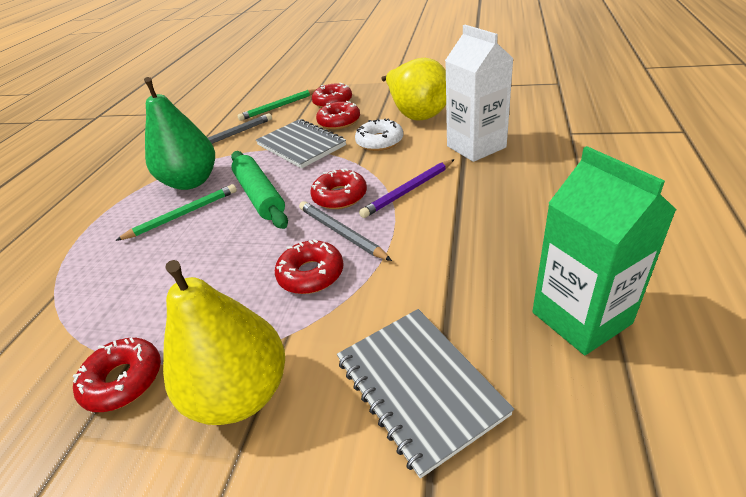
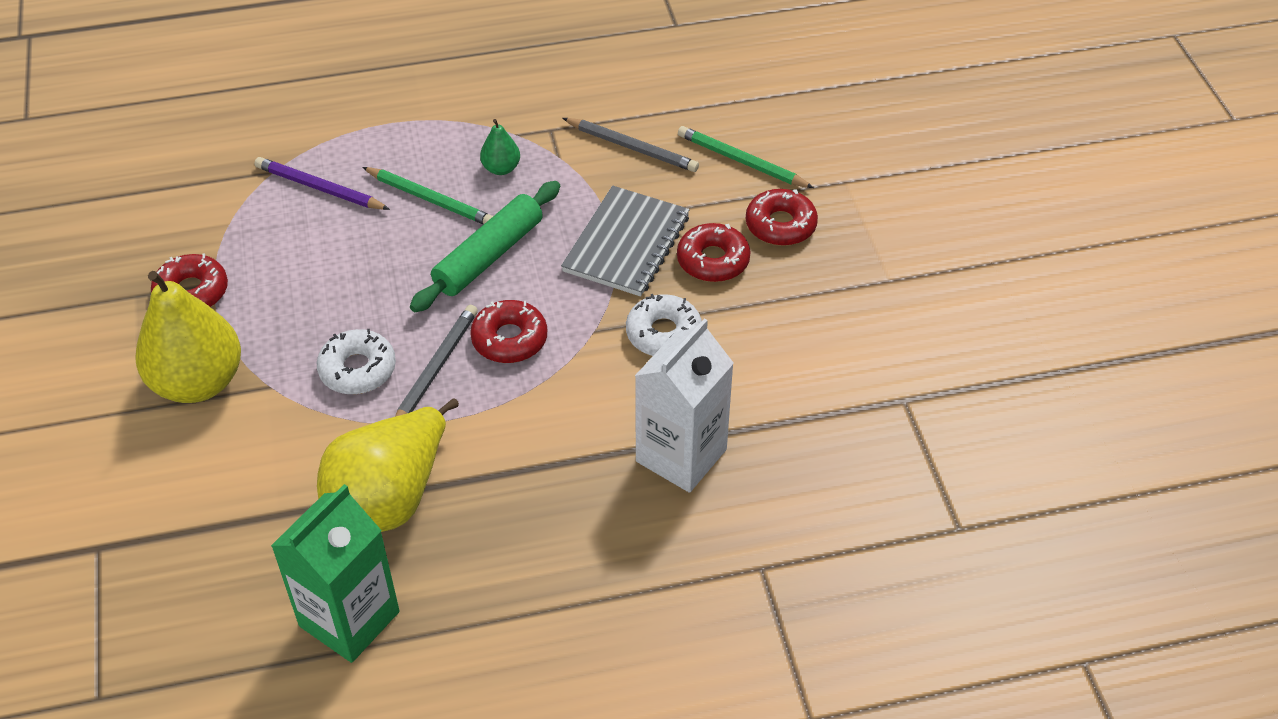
camera: 60 degrees right, 10 degrees up
green pear [144,77,215,190] -> green pear [480,119,520,175], size x0.45
red donut [275,239,344,294] -> white donut [317,329,396,394]
grey notebook [337,309,514,479] -> none
purple pencil [359,159,455,218] -> purple pencil moved to [254,157,390,210]
yellow pear [381,58,446,121] -> yellow pear moved to [317,398,459,532]

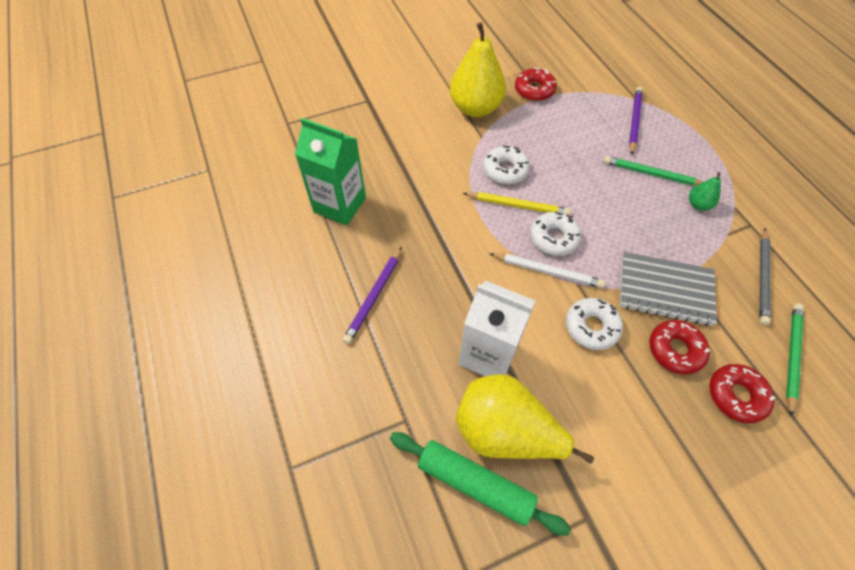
camera: 80 degrees right, 10 degrees up
yellow pear [317,398,459,532] -> yellow pear moved to [456,374,594,464]
green pencil [362,167,493,224] -> green pencil turned 90 degrees clockwise [603,156,703,186]
grey pencil [395,305,478,417] -> yellow pencil [463,192,570,215]
green rolling pin [410,181,560,312] -> green rolling pin moved to [390,432,571,536]
red donut [470,300,547,363] -> white donut [530,212,581,256]
none -> purple pencil [343,247,402,344]
none -> white pencil [489,253,605,288]

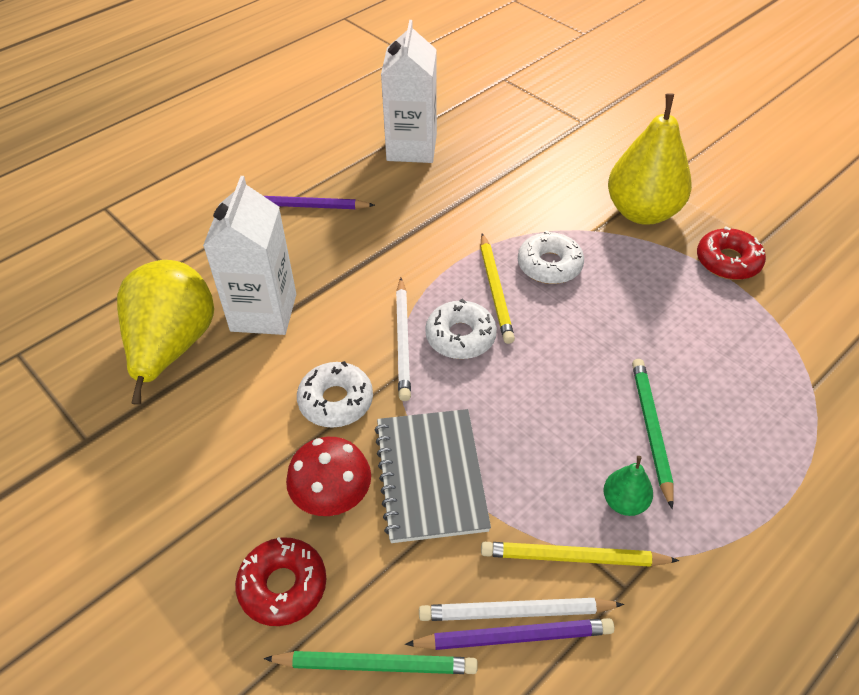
camera: 70 degrees right, 10 degrees down
green carton [295,118,366,225] -> white carton [381,20,437,163]
green rolling pin [390,432,571,536] -> none
purple pencil [629,87,643,155] -> purple pencil moved to [405,618,615,650]
red donut [649,320,710,375] -> red mushroom [286,437,371,516]
grey pencil [759,228,771,325] -> white pencil [419,598,624,621]
none -> yellow pencil [481,542,679,567]

